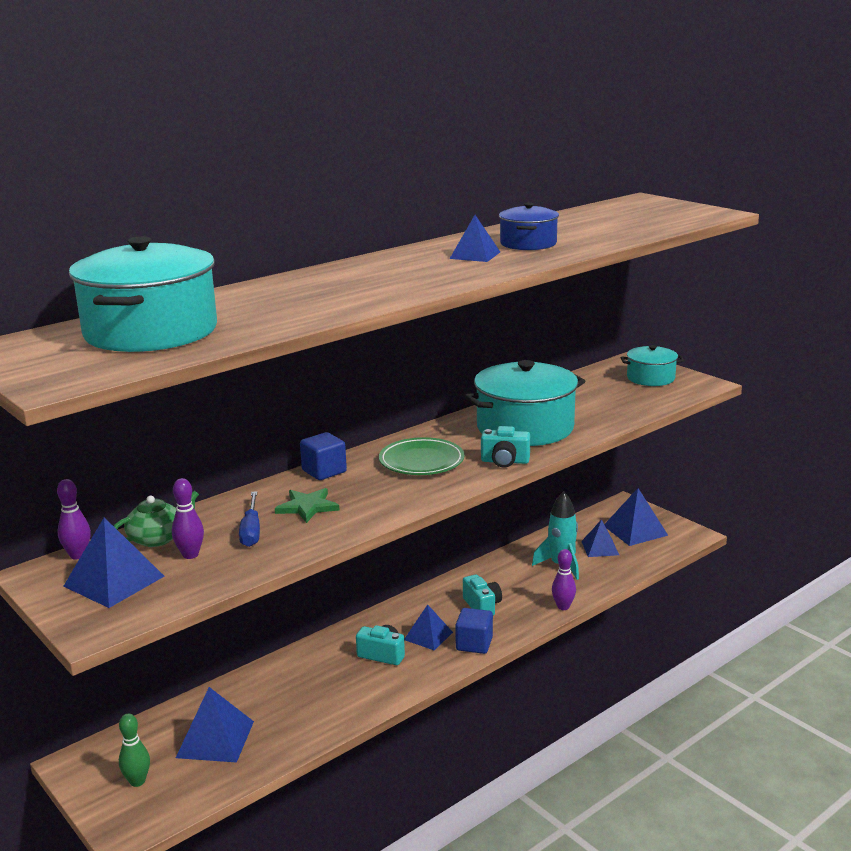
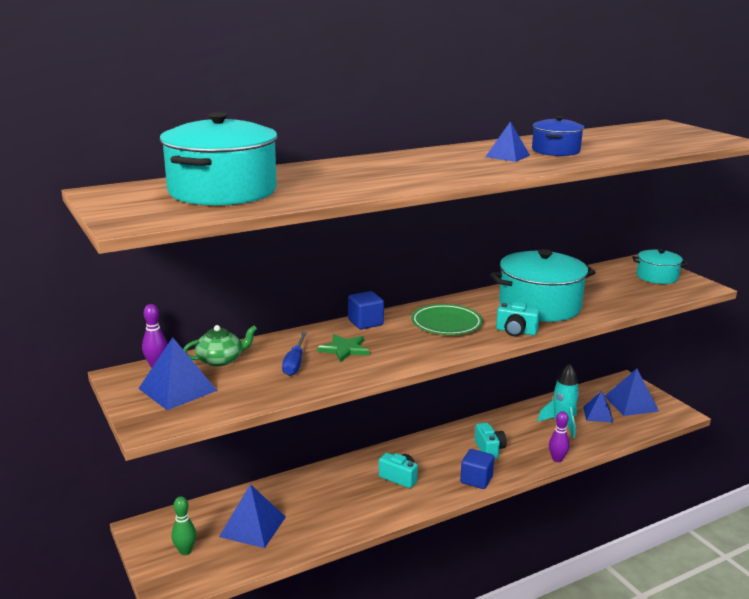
camera: 10 degrees right, 0 degrees up
purple bowling pin [172,478,204,559] -> none
blue pyramid [404,605,453,650] -> none

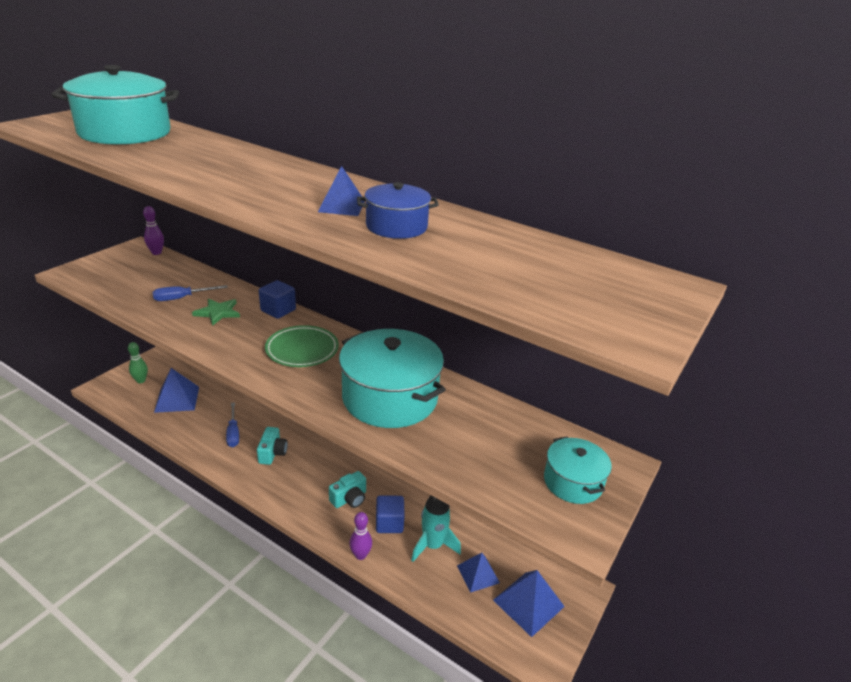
camera: 60 degrees right, 10 degrees up
blue pyramid [138,337,217,410] -> none
green teapot [183,325,257,367] -> none
blue cube [460,449,494,489] -> blue cube moved to [376,496,405,533]
turquoise camera [496,302,540,337] -> none
none -> blue screwdriver [226,402,239,447]

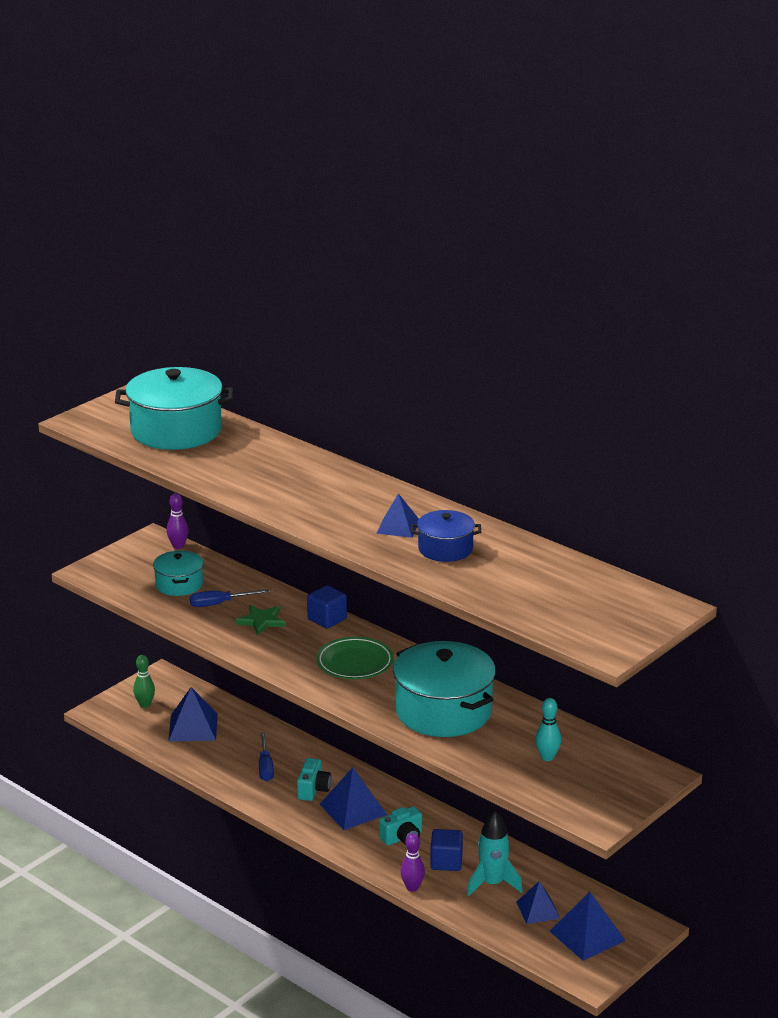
camera: 10 degrees right, 5 degrees down
turquoise pot [544,436,612,504] -> turquoise pot moved to [153,551,203,596]
none -> blue pyramid [320,767,387,830]
none -> turquoise bowling pin [535,698,561,761]

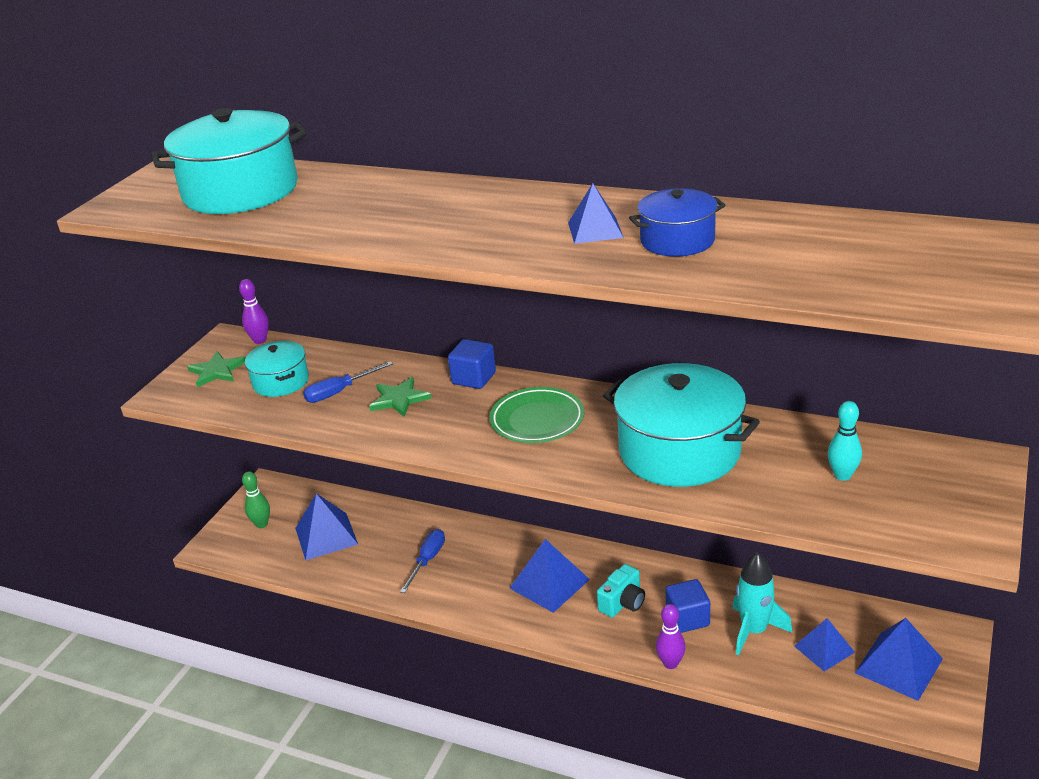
camera: 15 degrees left, 5 degrees up
blue screwdriver [259,732,274,781] -> blue screwdriver turned 135 degrees counterclockwise [400,529,445,593]
turquoise camera [297,758,331,801] -> none
none -> green star [187,351,246,388]

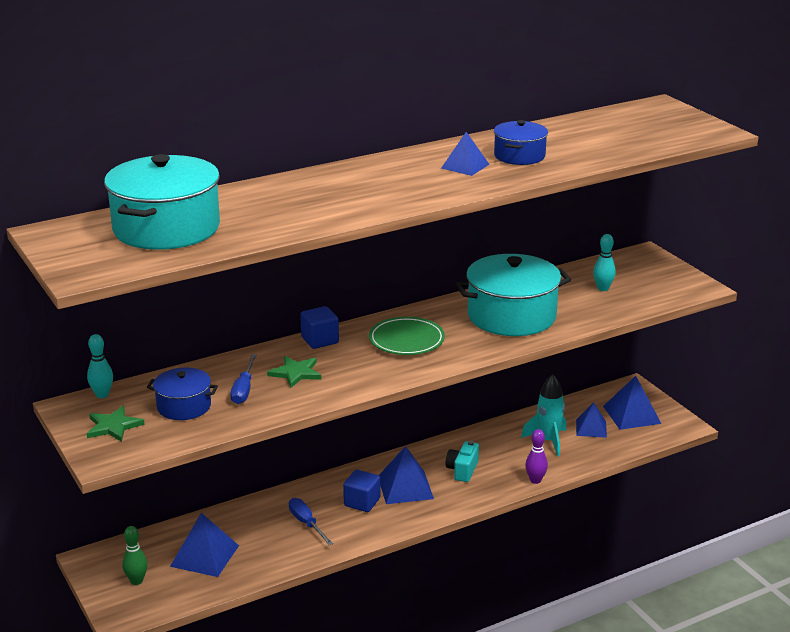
camera: 55 degrees left, 5 degrees down
purple bowling pin [239,279,269,344] -> turquoise bowling pin [87,334,113,398]
turquoise pot [245,341,309,397] -> blue pot [147,368,218,420]
turquoise camera [597,564,645,617] -> turquoise camera turned 150 degrees counterclockwise [446,441,479,482]
blue cube [665,579,710,633] -> blue cube moved to [343,470,380,512]

